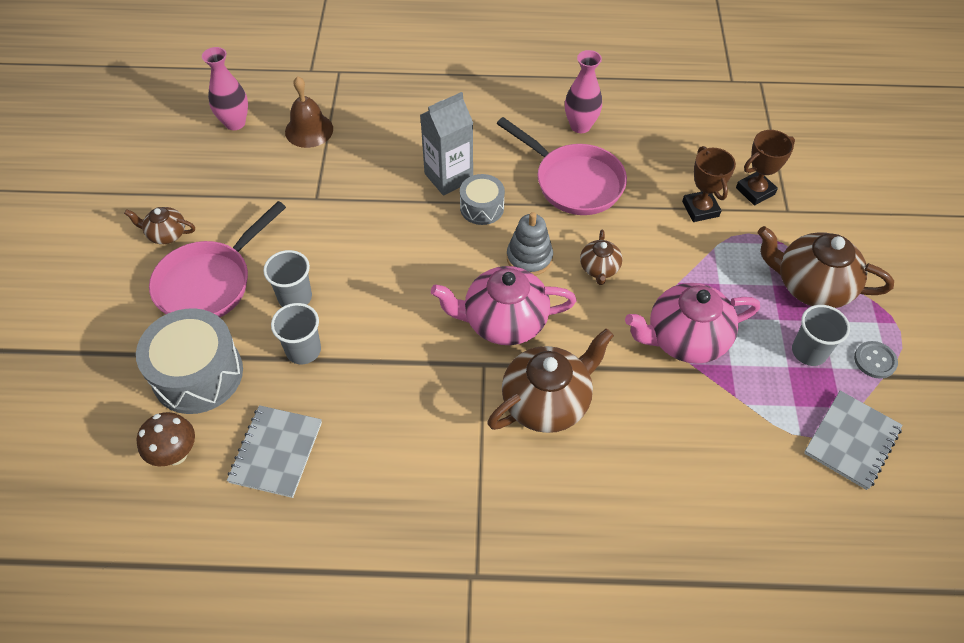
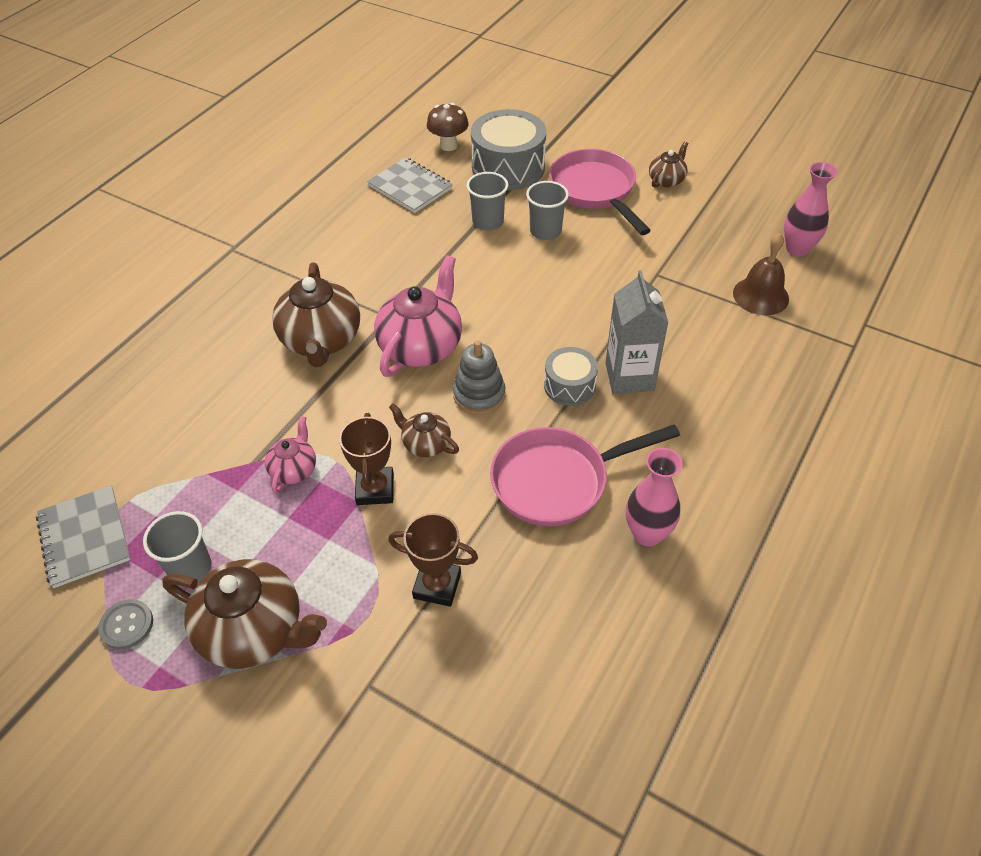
camera: 120 degrees right, 5 degrees down
pink teapot [625,283,760,364] -> pink teapot [265,416,316,494], size x0.52
brown trophy [736,130,795,205] -> brown trophy moved to [339,413,394,505]
brown teapot [758,226,894,308] -> brown teapot turned 60 degrees clockwise [162,559,327,669]

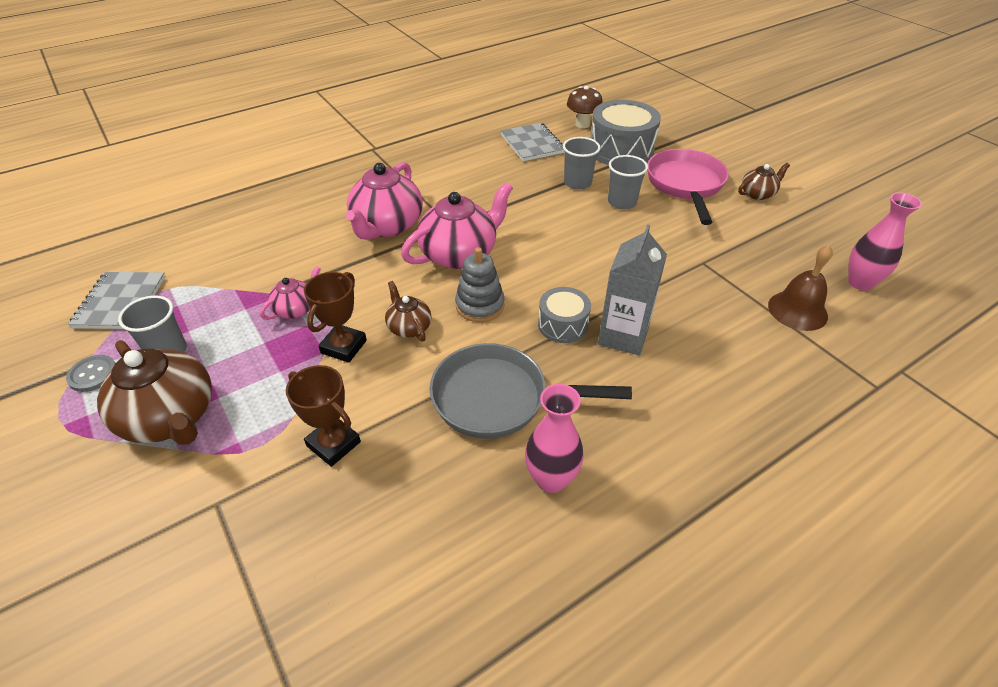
camera: 25 degrees right, 5 degrees down
brown teapot [272,262,360,367] -> pink teapot [346,162,423,240]
pink pan [490,425,680,527] -> grey pan [429,343,632,439]

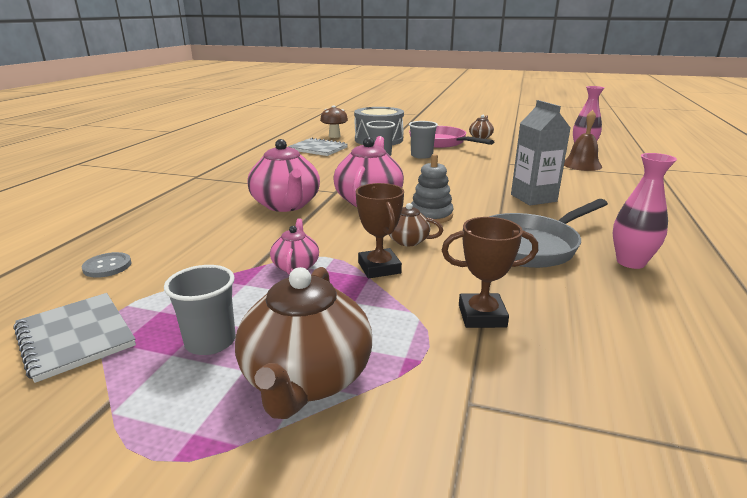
camera: 40 degrees left, 20 degrees down
grey button [66,355,115,392] -> grey button moved to [82,252,132,278]
brown teapot [97,340,212,445] -> brown teapot turned 90 degrees clockwise [235,267,372,419]
grey drum [538,287,591,343] -> none

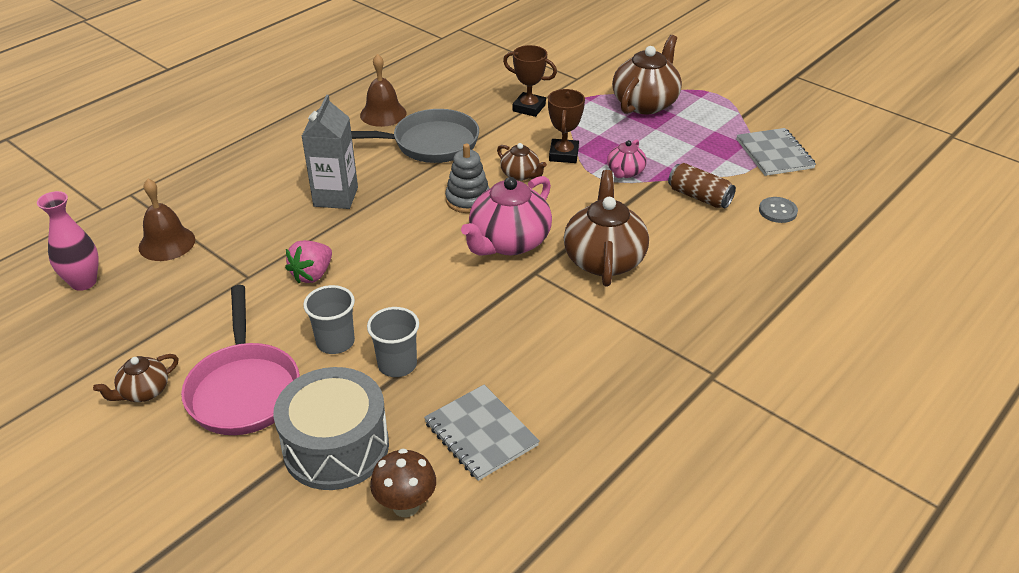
camera: 155 degrees left, 15 degrees up
grey cup [164,265,236,355] -> none
pink teapot [247,139,320,212] -> brown teapot [564,170,649,286]
pink vase [613,153,677,269] -> brown bell [360,54,407,127]
none -> pink strawberry [285,240,332,283]
none -> brown can [668,163,736,208]

